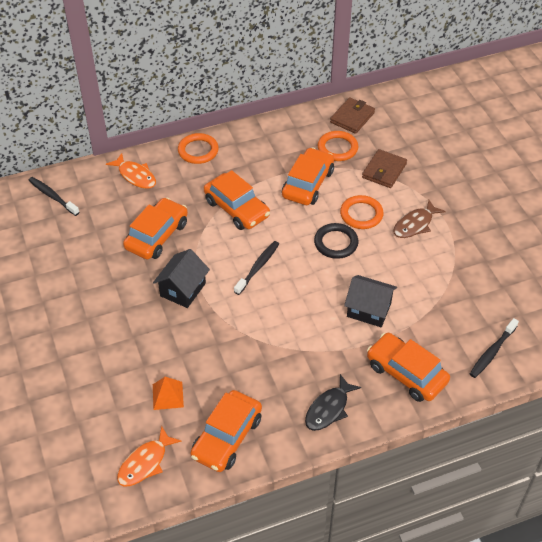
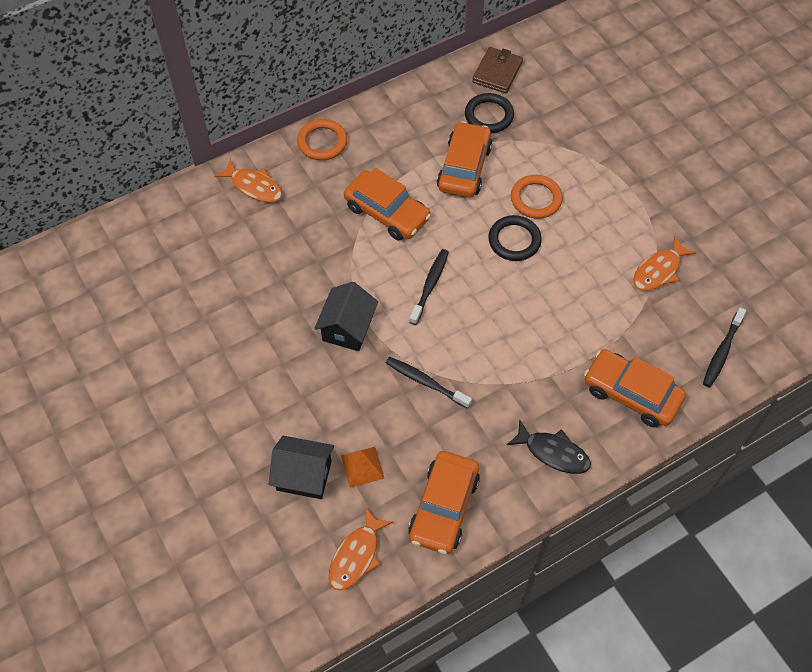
camera: 10 degrees left, 10 degrees up
black toothbrush [28,177,79,216] -> black toothbrush moved to [386,357,472,409]
orange car [123,198,188,260] -> none
black fish [305,374,361,431] -> black fish turned 90 degrees counterclockwise [507,420,591,474]
orange ring [318,131,358,161] -> black ring [465,93,514,133]
black house [344,275,397,327] -> black house moved to [269,436,334,499]
brown wallet [362,149,407,188] -> none
brown fish [393,200,446,238] -> none
none -> orange fish [633,236,697,290]

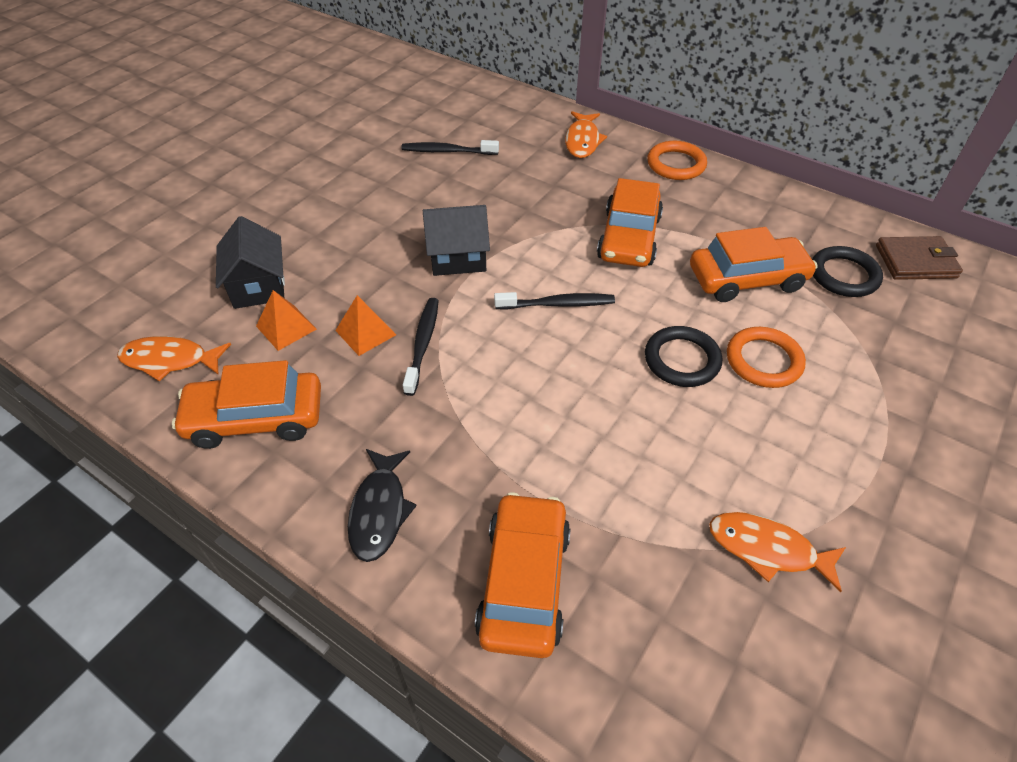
camera: 65 degrees right, 10 degrees down
black toothbrush [703,307,746,388] -> black toothbrush moved to [401,140,499,155]
none -> orange pyramid [335,295,396,356]

